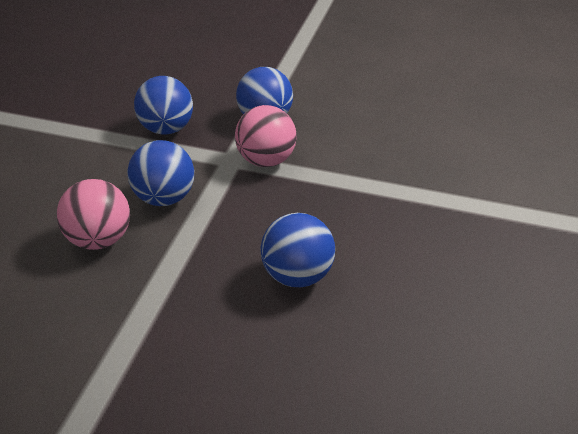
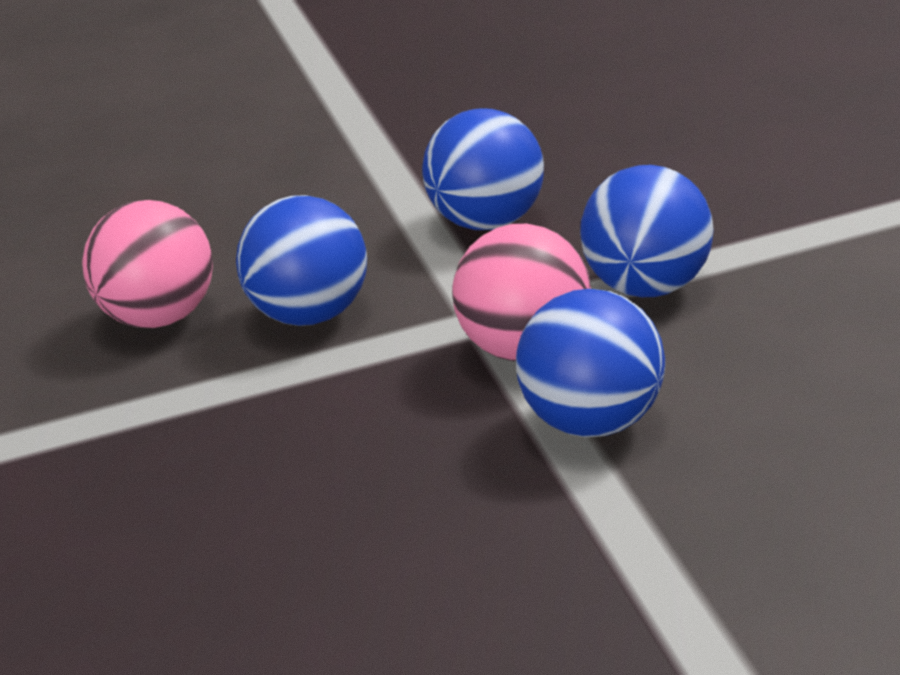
camera: 60 degrees right, 10 degrees down
blue ball [260,213,335,287] -> blue ball moved to [516,289,665,437]

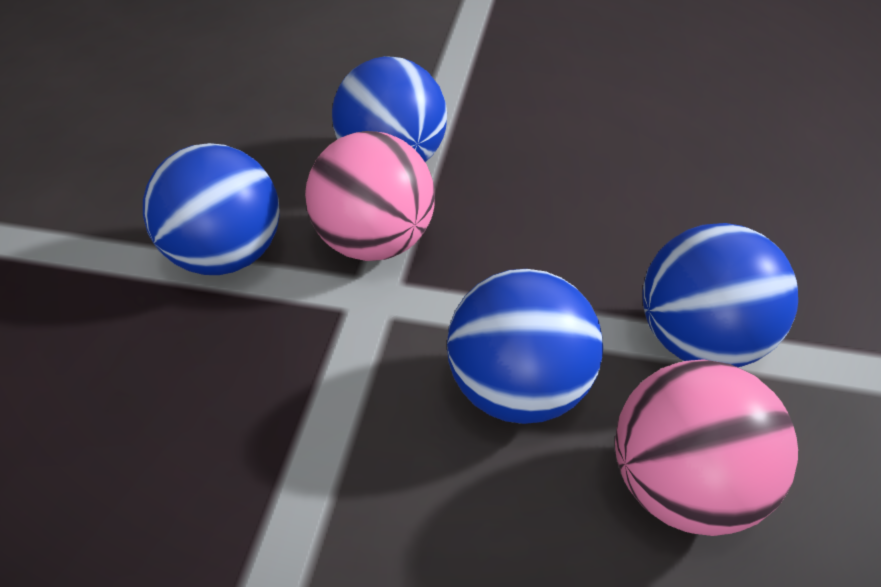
camera: 155 degrees left, 15 degrees up
blue ball [422,108,544,230] -> blue ball moved to [642,223,798,367]

